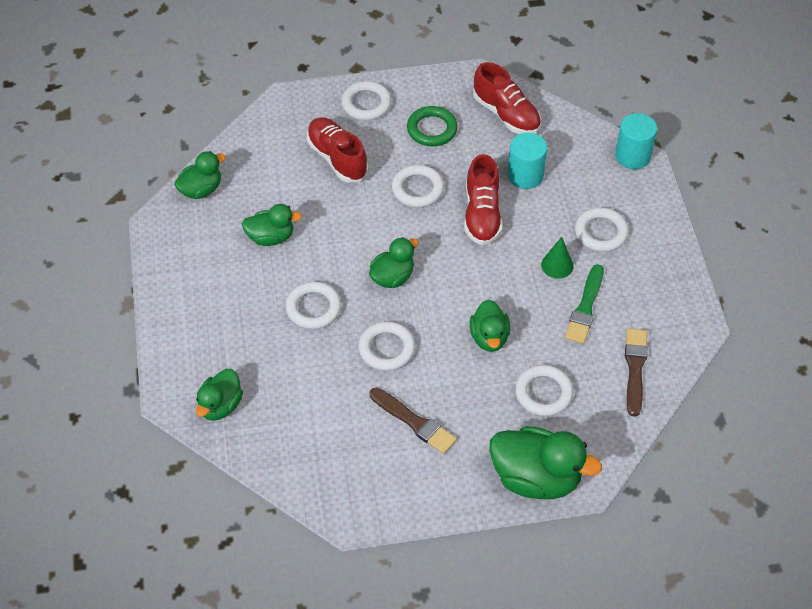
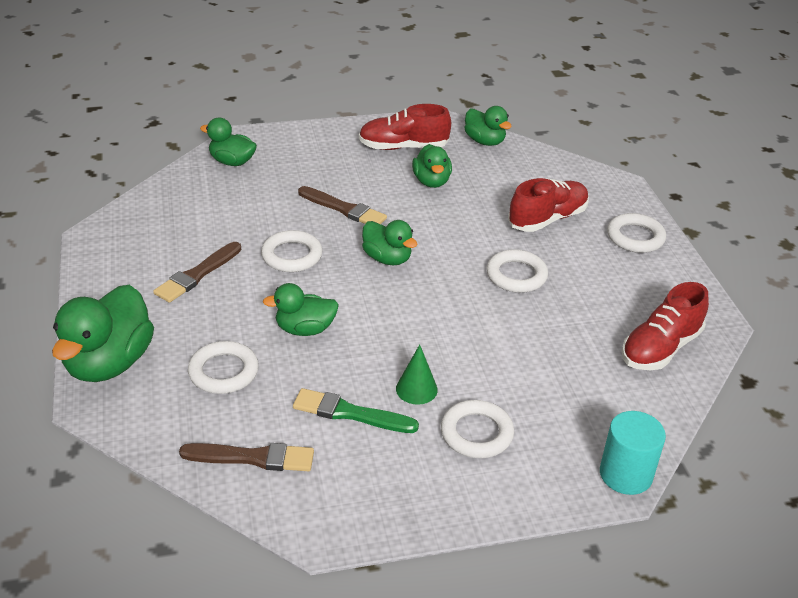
camera: 85 degrees right, 15 degrees down
white ring [286,282,341,329] -> brown brush [298,186,387,224]
green ring [407,106,458,146] -> none
red shoe [464,154,502,245] -> red shoe moved to [359,104,451,150]
turquoise cylinder [508,133,547,189] -> none

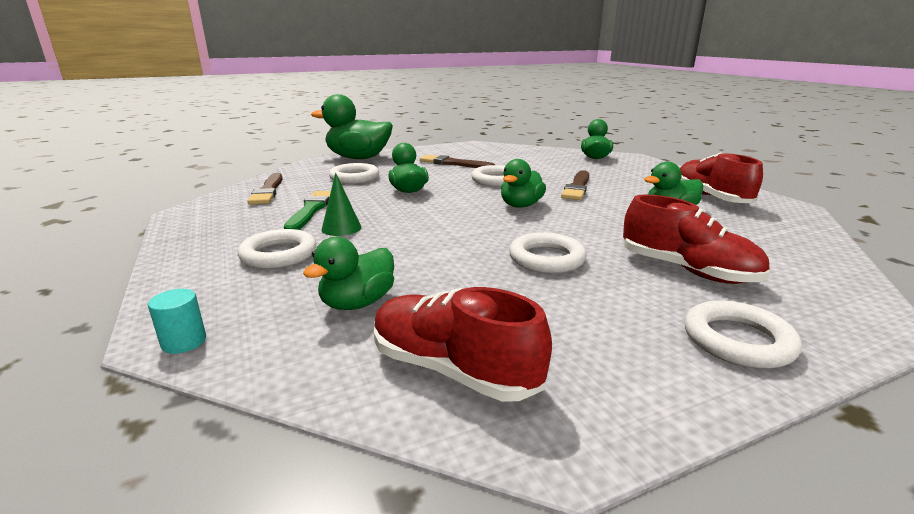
camera: 80 degrees right, 15 degrees down
green duck [464,106,512,146] -> green duck moved to [303,237,394,310]
turquoise cylinder [600,411,666,495] -> turquoise cylinder [148,289,206,354], size x0.57

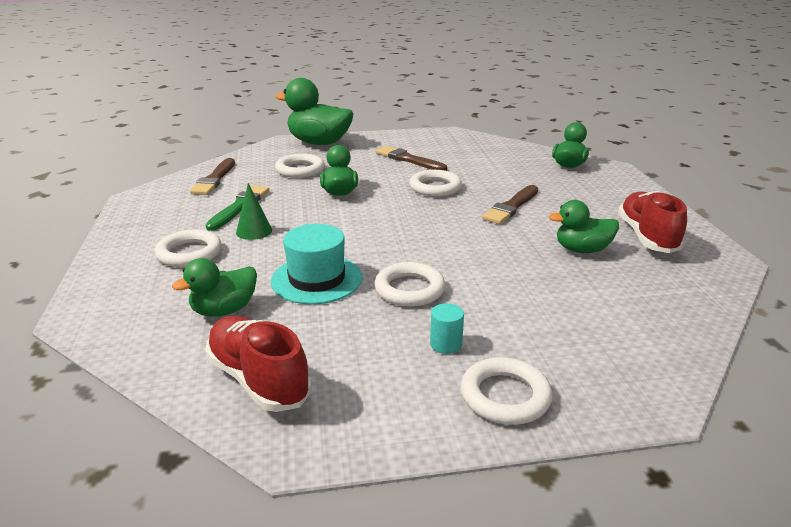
camera: 15 degrees right, 5 degrees up
turquoise cylinder [148,289,206,354] -> turquoise cylinder moved to [430,303,464,354]
green duck [501,159,546,208] -> none
red shoe [623,194,770,284] -> none
none -> turquoise hat [271,224,363,304]

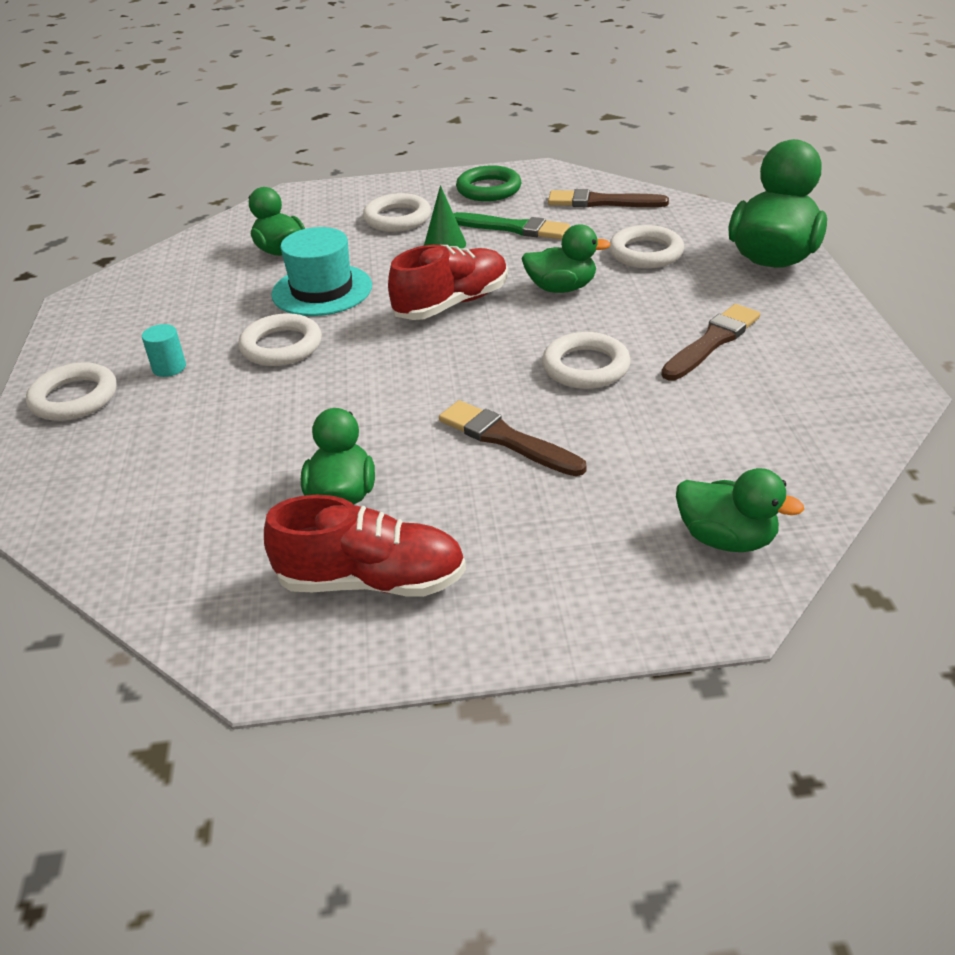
camera: 95 degrees right, 10 degrees up
red shoe [205,316,312,412] -> red shoe moved to [388,245,508,320]
none -> green ring [456,165,521,201]

